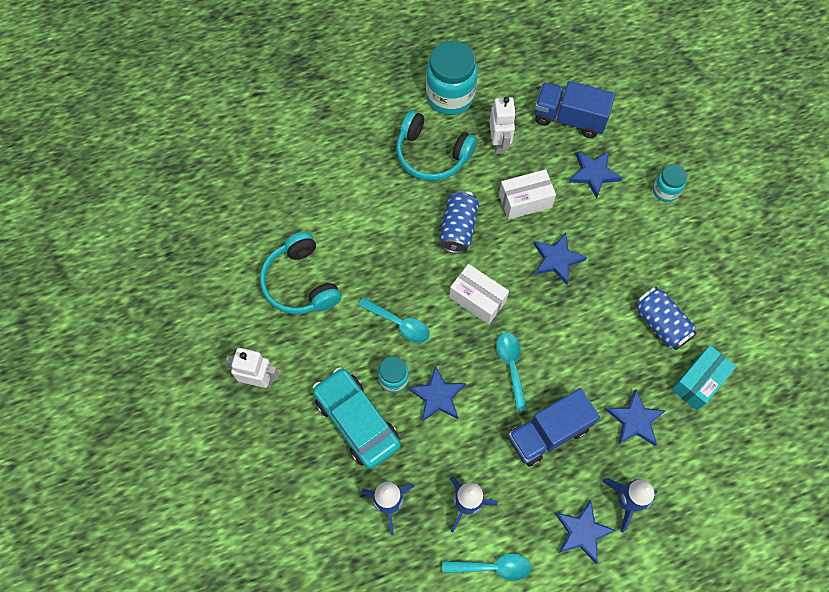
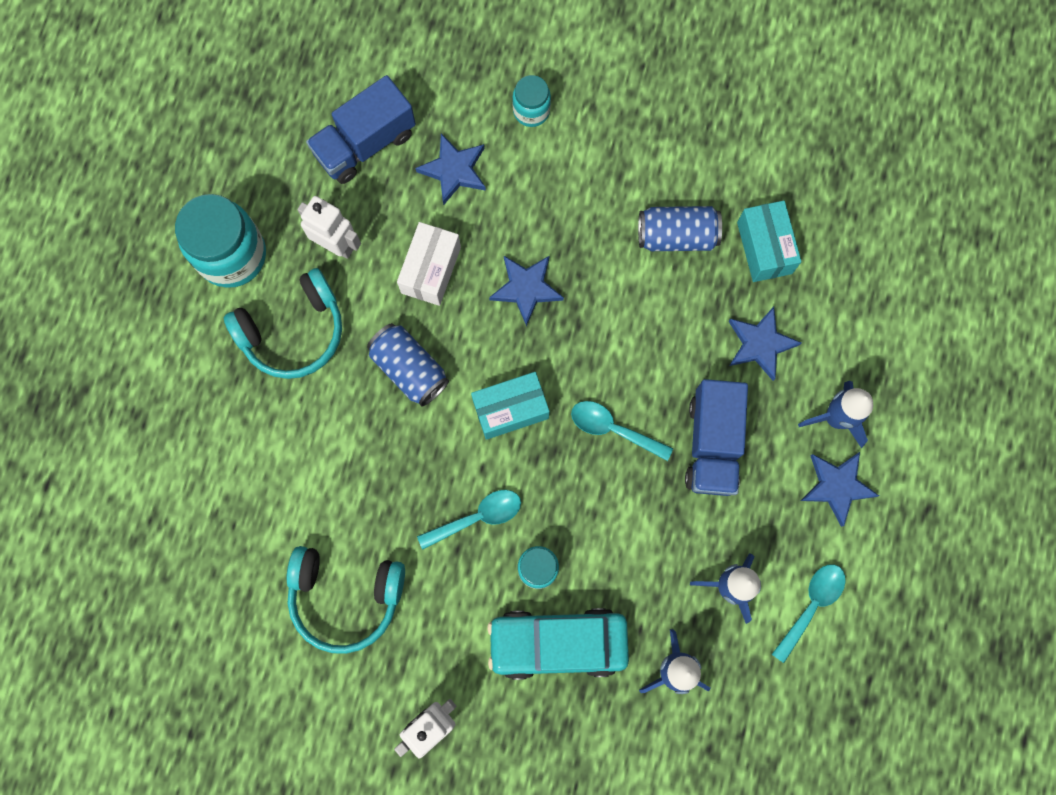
camera: 55 degrees left, 10 degrees up
blue star [408,365,466,422] -> none
white box [449,264,509,324] -> turquoise box [471,372,550,440]

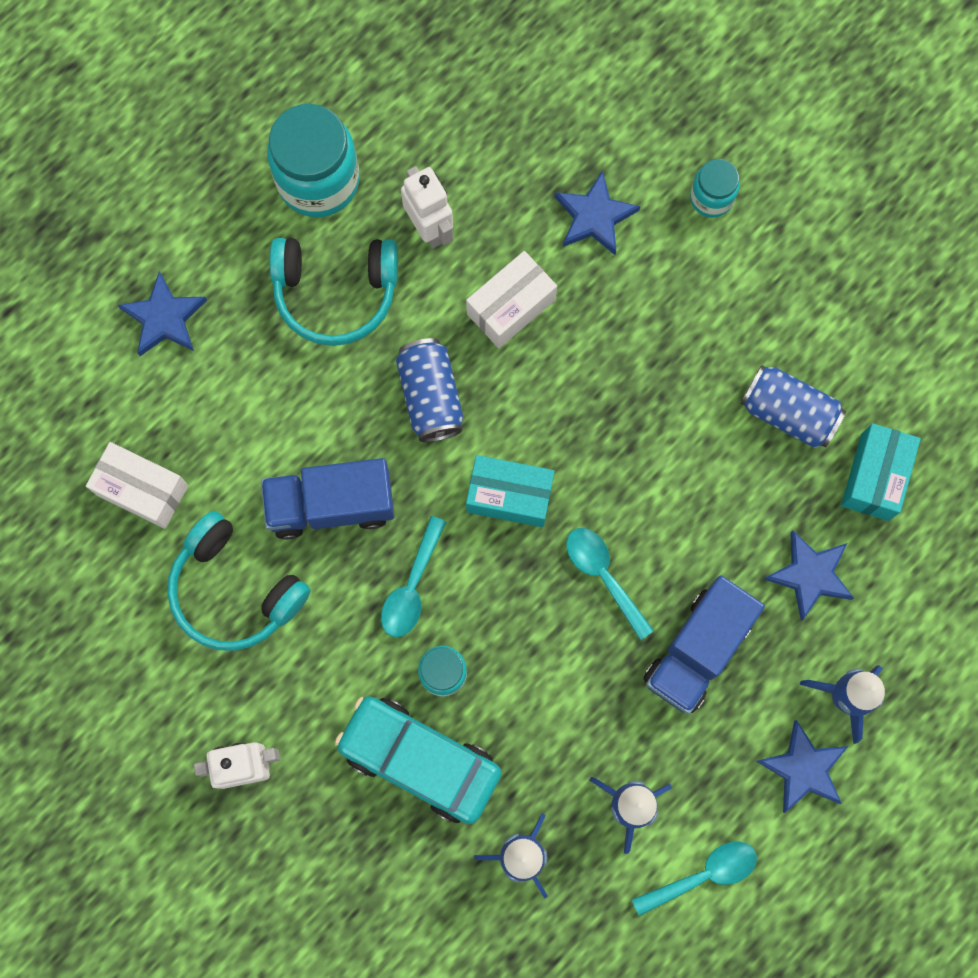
camera: 30 degrees right, 0 degrees up
blue truck [306,75,416,184] -> blue truck moved to [261,458,394,540]
turquoise spoon [417,490,521,549] -> turquoise spoon turned 105 degrees clockwise [381,516,446,637]
blue star [489,255,564,326] -> blue star moved to [118,271,207,356]
none -> white box [86,442,188,529]

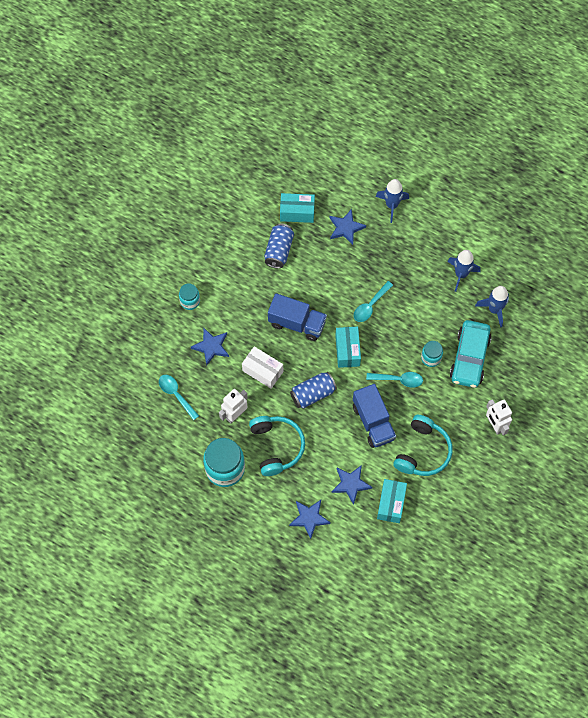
camera: 105 degrees left, 10 degrees down
white box [86,442,188,529] -> turquoise box [377,479,407,523]
turquoise spoon [632,841,757,916] -> turquoise spoon moved to [159,375,199,420]
blue truck [643,576,765,714] -> blue truck moved to [268,293,327,341]
blue star [756,720,848,813] -> blue star moved to [332,465,372,505]

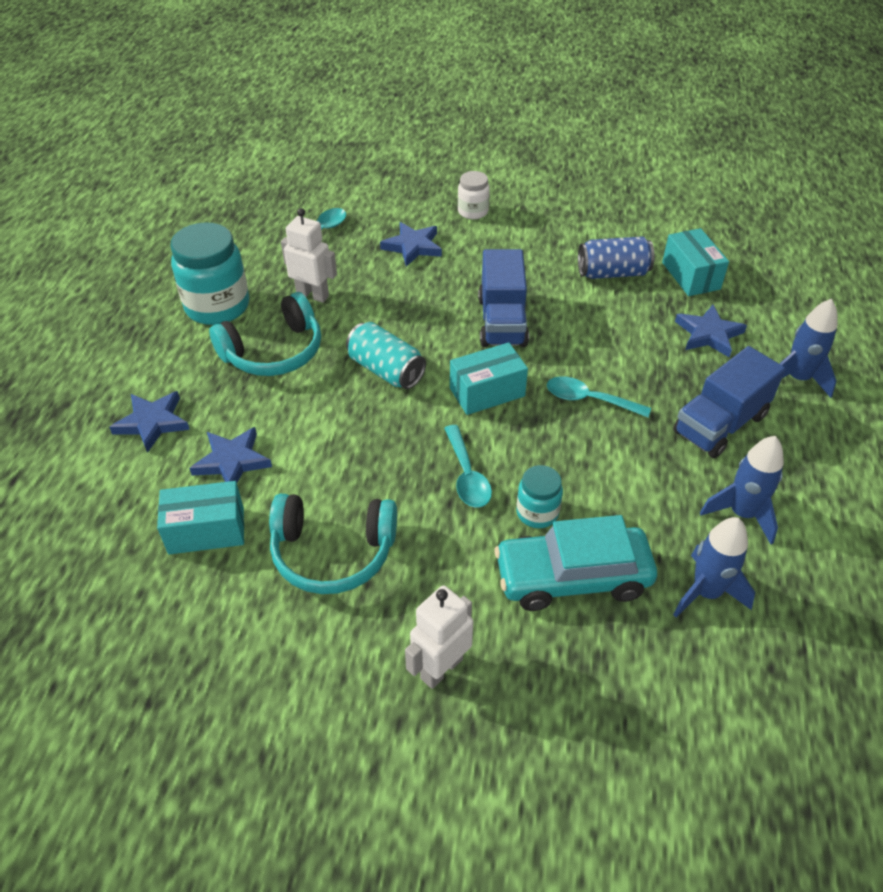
camera: 70 degrees right, 20 degrees down
turquoise jar [179,284,200,310] -> white jar [458,171,490,219]
white box [242,346,283,389] -> none
blue can [290,372,337,409] -> turquoise can [346,322,426,389]
blue truck [353,384,396,448] -> blue truck moved to [673,346,785,458]

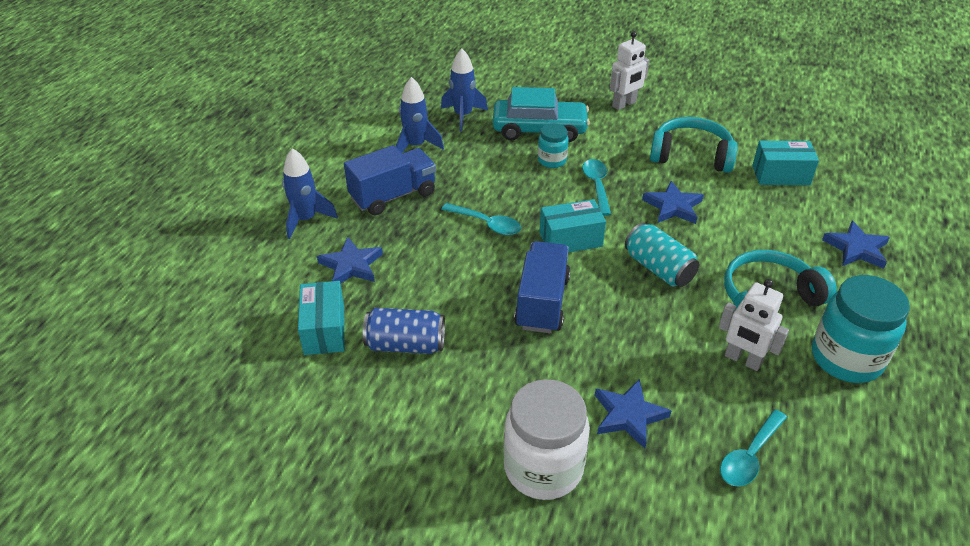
camera: 170 degrees left, 5 degrees down
blue star [189,427,272,483] -> blue star moved to [642,181,704,224]
white jar [458,171,490,219] -> white jar [503,379,590,500], size x1.88

